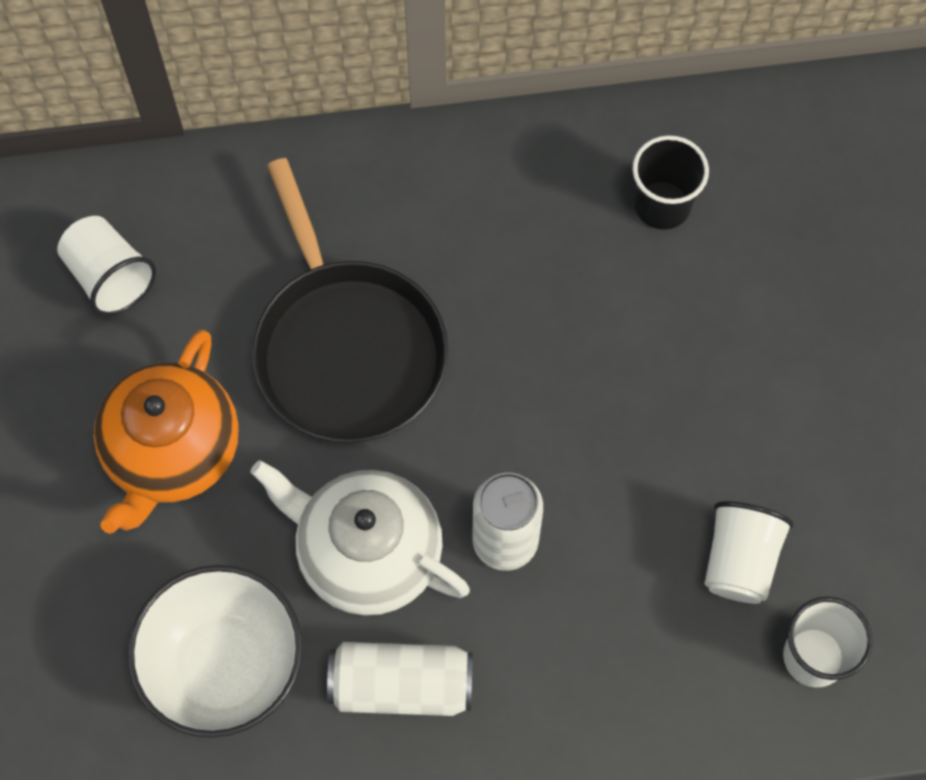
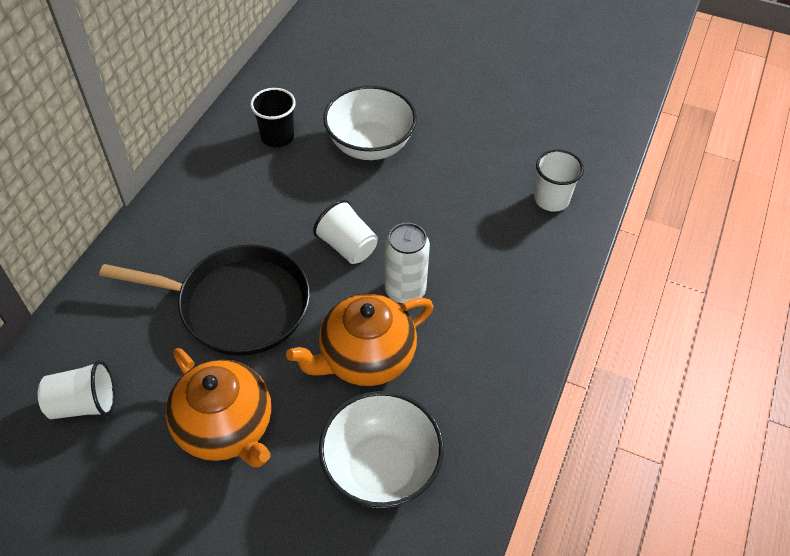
camera: 60 degrees left, 15 degrees down
white teapot [250,460,470,615] -> orange teapot [286,293,433,386]
white can [327,642,473,716] -> none
white cup [704,501,794,604] -> white cup moved to [313,200,378,264]
none -> white bowl [323,85,417,160]

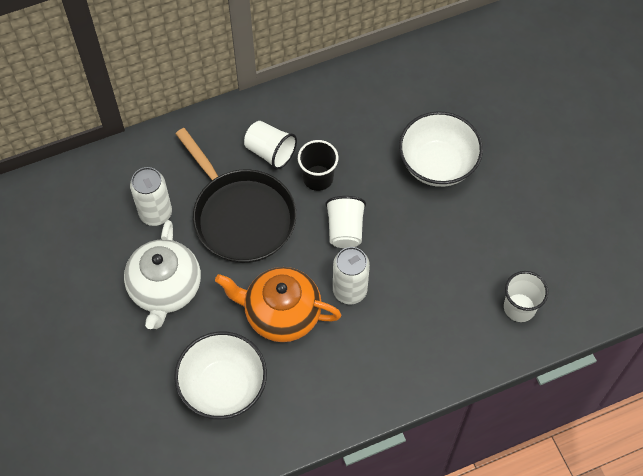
camera: 45 degrees right, 10 degrees up
white cup [38,360,115,419] -> white cup moved to [244,121,297,170]
orange teapot [166,348,271,467] -> white teapot [124,220,201,329]
black cup [250,88,296,147] -> black cup moved to [298,140,339,191]
none -> white can [130,167,172,226]

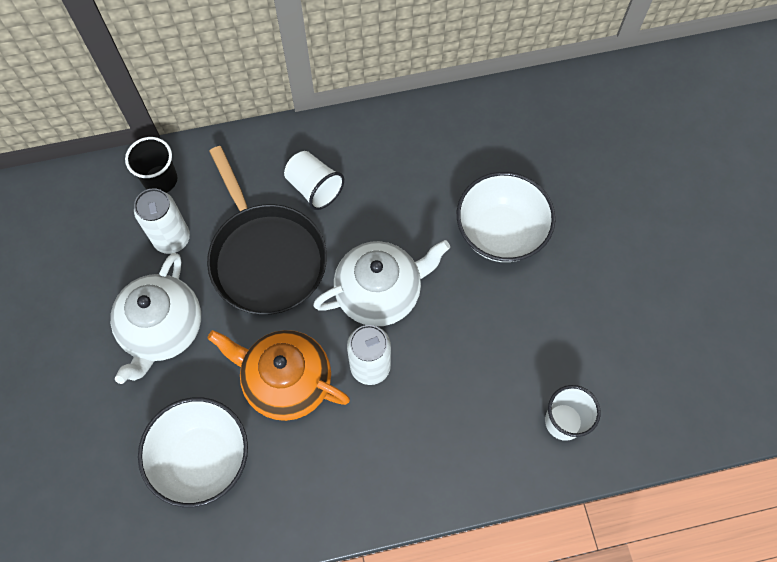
camera: 10 degrees right, 5 degrees up
black cup [298,140,339,191] -> black cup moved to [125,137,177,193]
white cup [325,196,366,248] -> white teapot [313,240,450,326]

